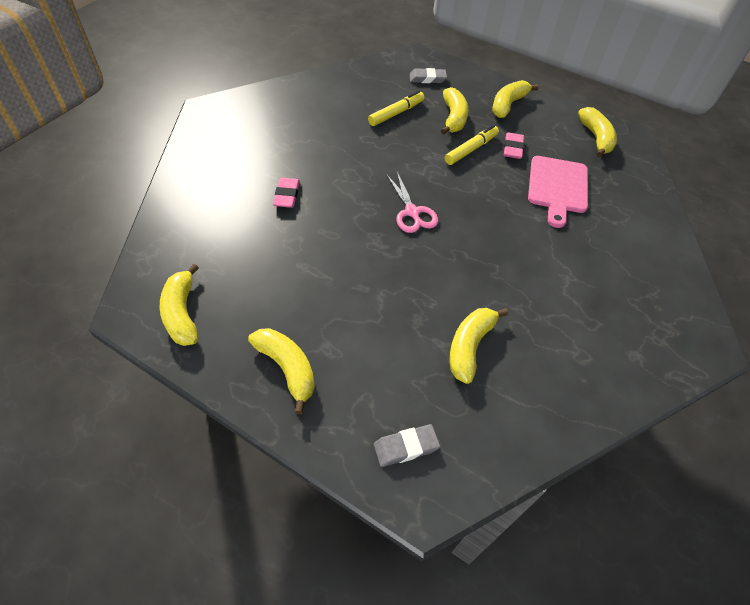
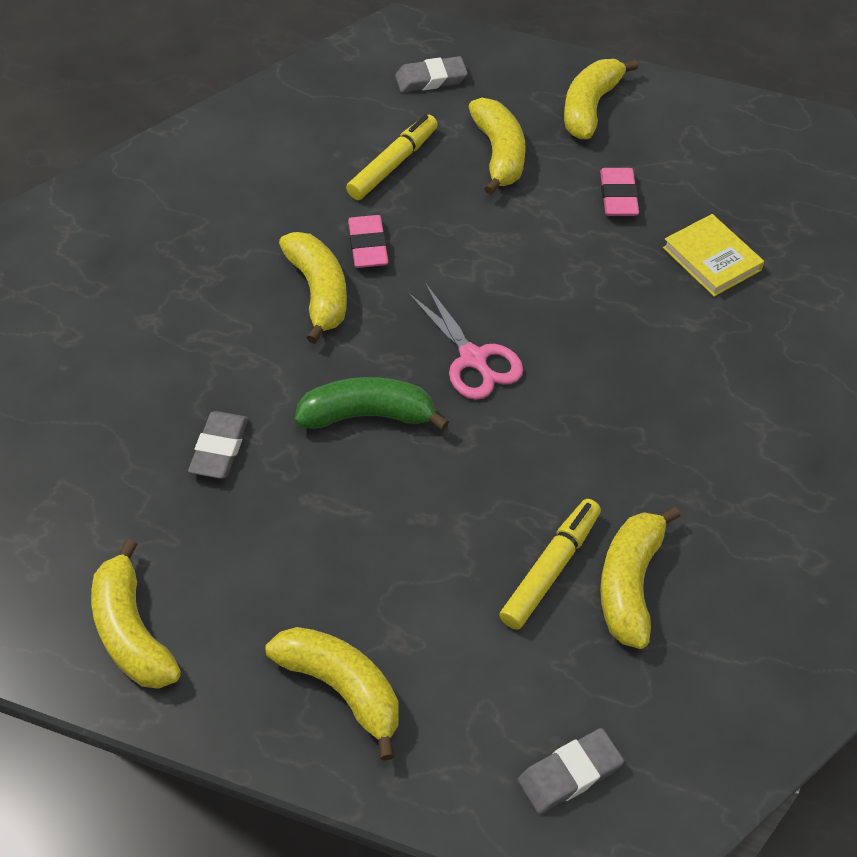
camera: 10 degrees left, 0 degrees up
pink eraser [273,178,300,208] -> pink eraser moved to [348,215,389,268]
yellow marker [445,125,499,165] -> yellow marker moved to [499,499,601,630]
pink cutting board [528,156,588,228] -> yellow book [663,214,764,297]
yellow banana [578,107,617,157] -> yellow banana moved to [279,232,347,344]
none -> grey eraser [188,411,248,479]
none -> green banana [294,377,449,431]

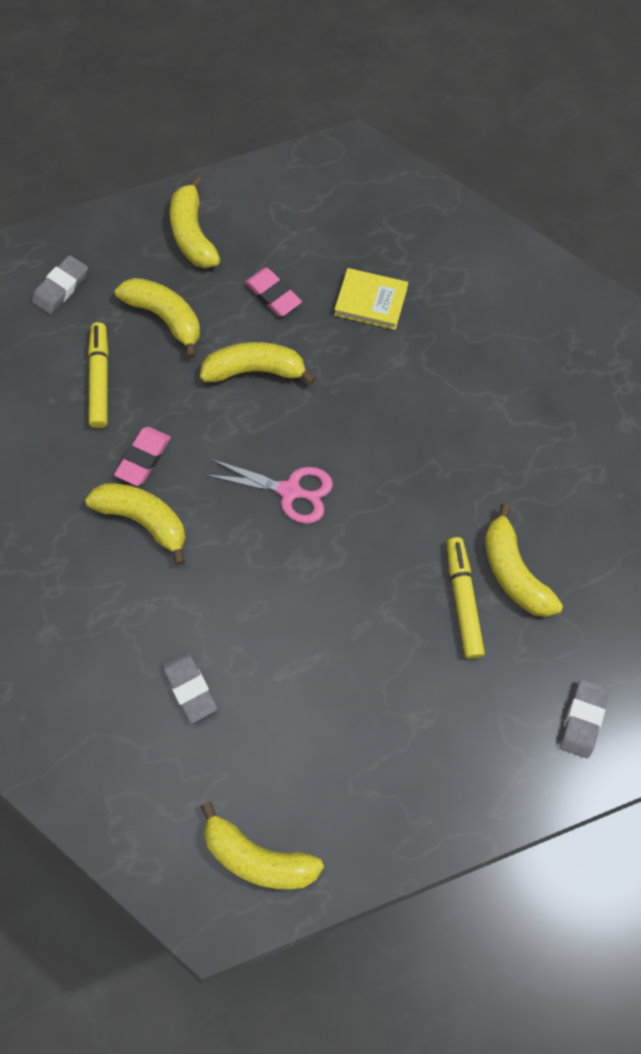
camera: 40 degrees left, 15 degrees up
yellow banana [265,627,399,760] -> yellow banana moved to [200,342,316,385]
green banana [294,377,449,431] -> none
pink eraser [348,215,389,268] -> pink eraser turned 75 degrees clockwise [114,427,171,486]

